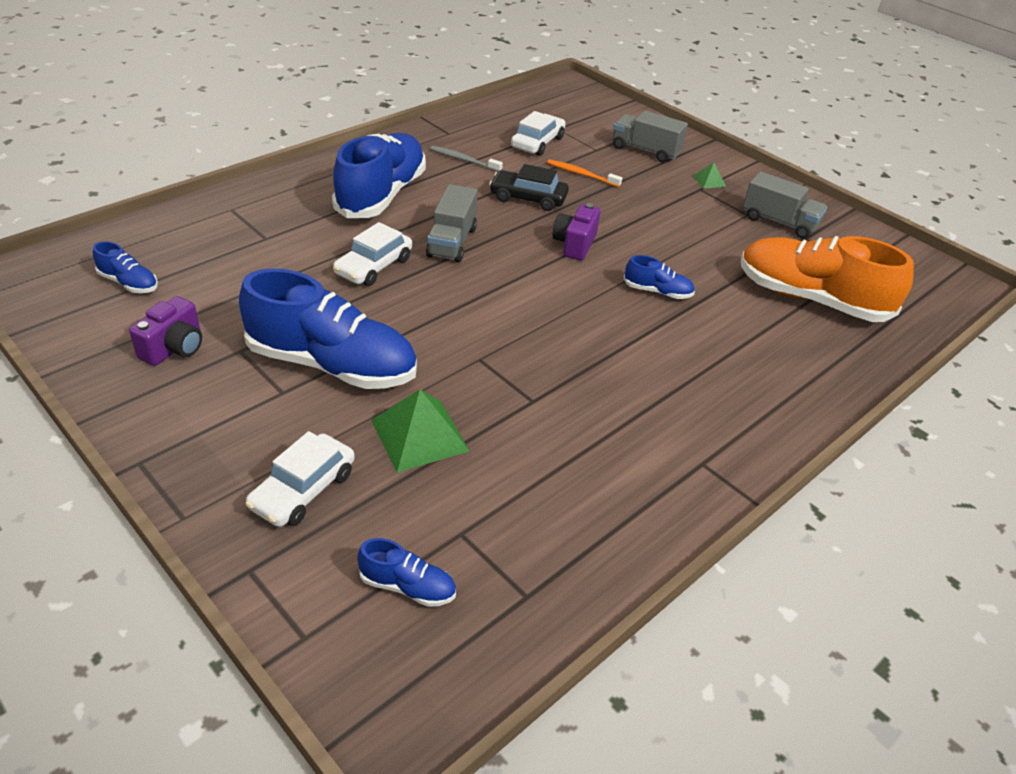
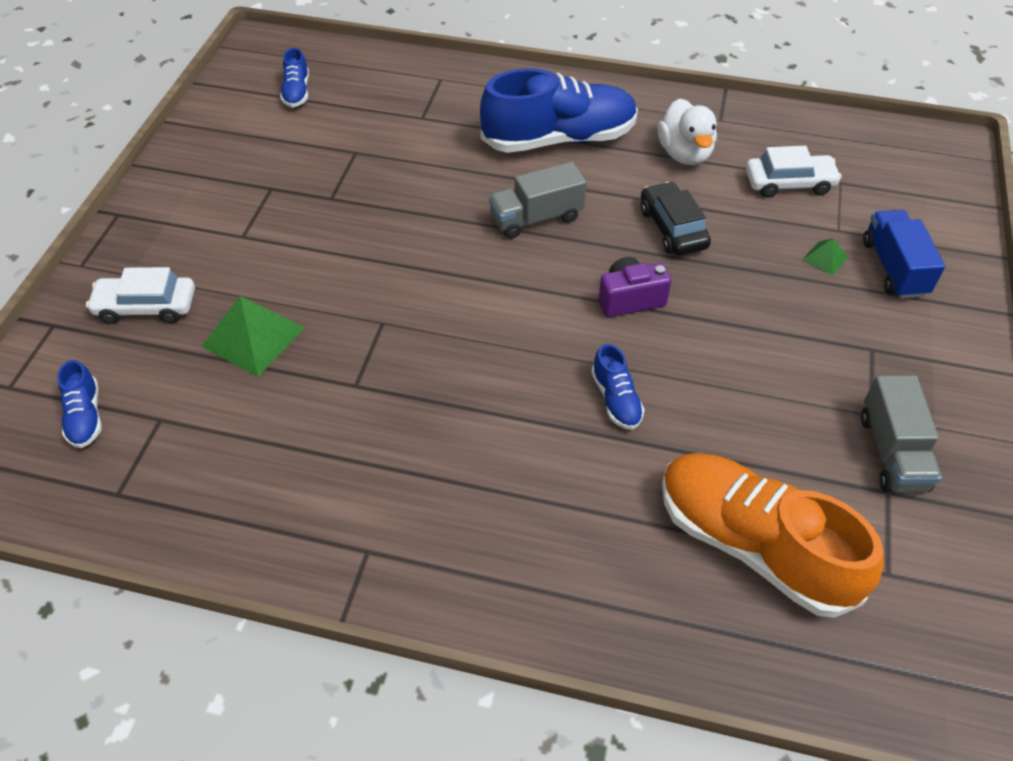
camera: 60 degrees right, 10 degrees up
purple camera [129,296,202,366] -> none
blue shoe [239,268,417,389] -> none
white car [333,222,412,286] -> none
grey toothbrush [430,146,503,172] -> white duck [657,98,717,165]
orange toothbrush [547,159,622,187] -> none
grey truck [613,110,688,162] -> blue truck [863,210,945,298]
green pyramid [693,162,726,189] -> green pyramid moved to [802,238,848,275]
orange shoe [741,236,914,322] -> orange shoe turned 45 degrees counterclockwise [662,453,884,617]

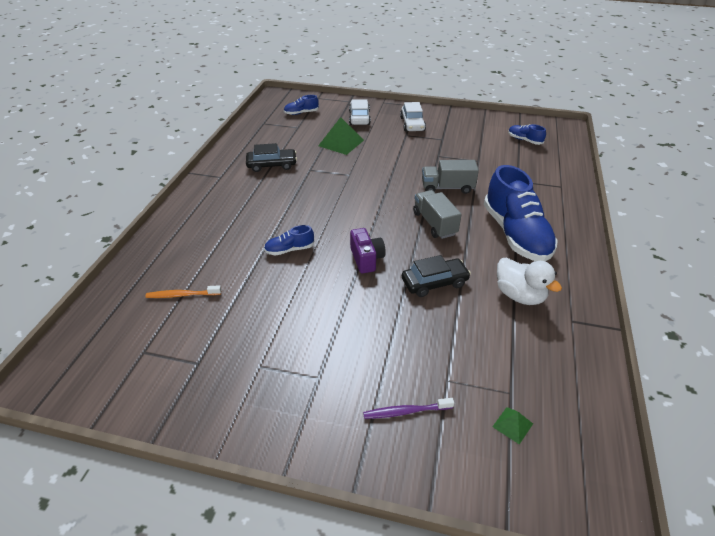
camera: 90 degrees right, 10 degrees down
blue shoe [280,48,309,107] -> blue shoe turned 45 degrees clockwise [508,124,546,145]
white duck [657,98,717,165] -> white duck turned 120 degrees counterclockwise [497,258,562,305]
orange shoe [662,453,884,617] -> orange toothbrush [146,285,221,298]
white car [746,146,842,198] -> white car moved to [400,102,426,132]
green pyramid [802,238,848,275] -> green pyramid moved to [492,407,533,444]
grey truck [861,375,942,492] -> grey truck moved to [422,160,479,194]
blue truck [863,210,945,298] -> purple toothbrush [363,398,454,419]
none -> black car [246,143,297,172]

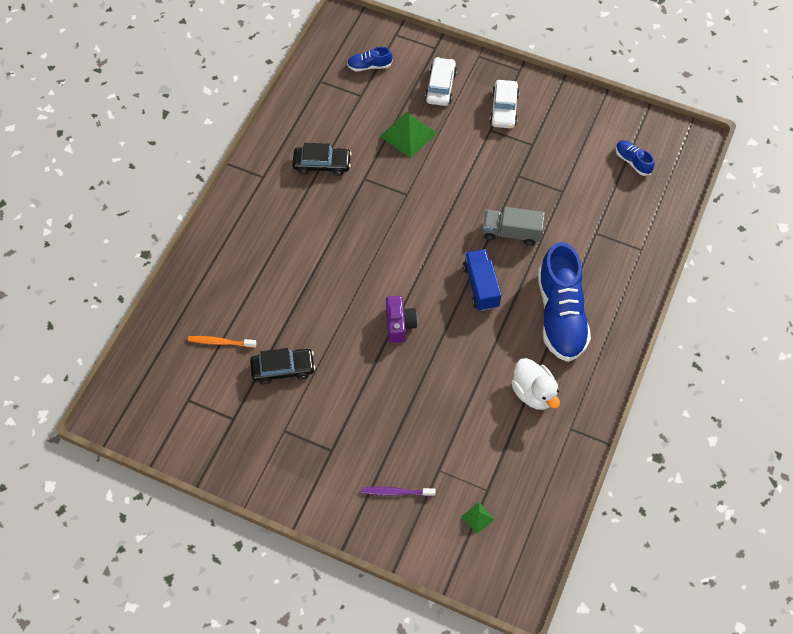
camera: 10 degrees right, 20 degrees up
blue shoe [264,225,314,255] -> none
black car [402,255,471,297] -> black car moved to [250,348,315,385]
grey truck [413,190,462,239] -> blue truck [463,249,501,311]

